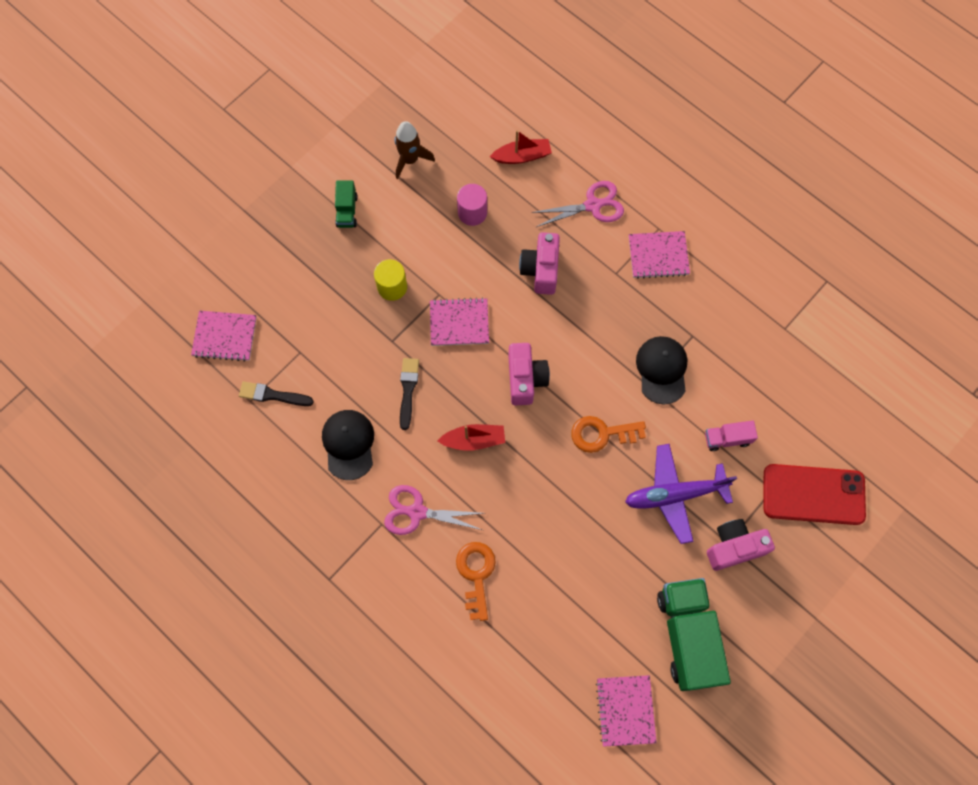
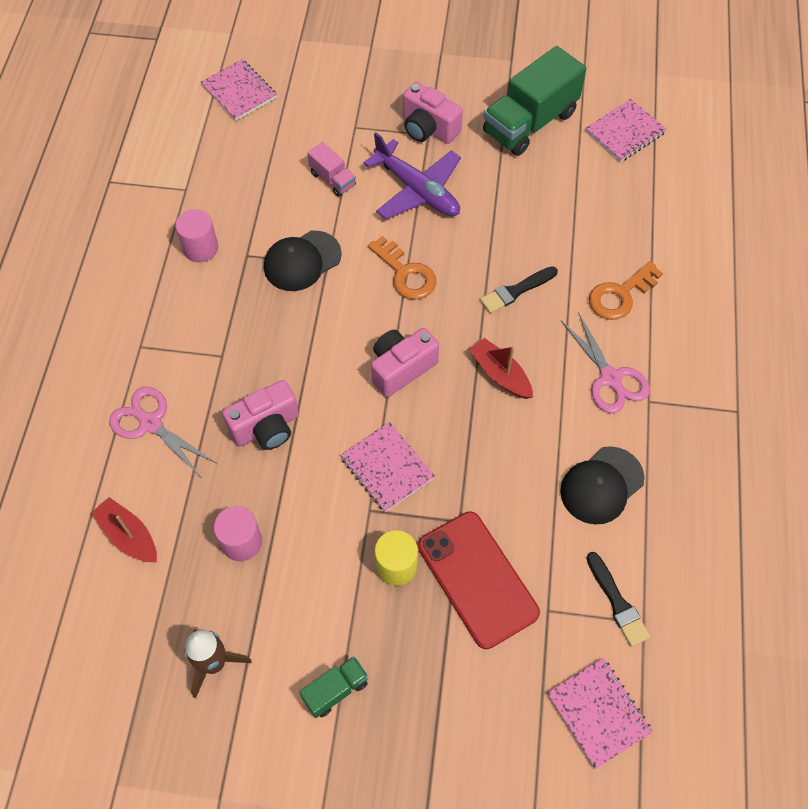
camera: 125 degrees left, 10 degrees down
black brush [400,358,419,430] -> black brush moved to [480,266,558,313]
pink notebook [629,231,690,279] -> pink notebook moved to [201,59,277,121]
red phone [764,464,866,525] -> red phone moved to [418,511,540,649]
none -> pink cylinder [175,209,218,263]

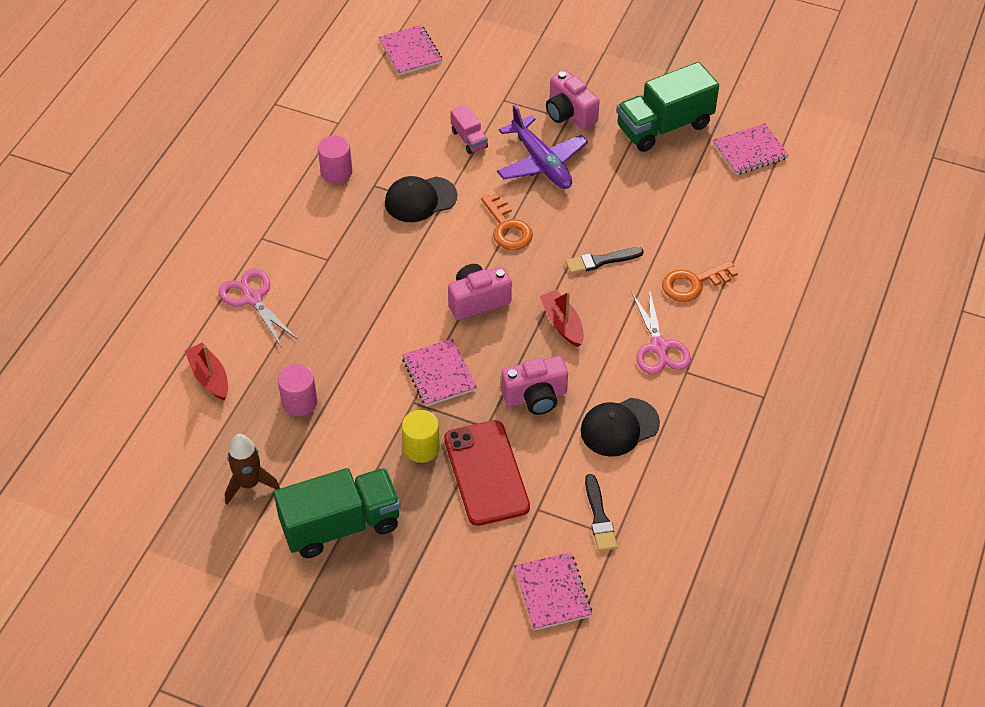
camera: 15 degrees right, 10 degrees down
pink camera [222,380,299,450] -> pink camera moved to [501,356,568,415]
green truck [299,656,368,718] -> green truck [274,468,401,558], size x2.09

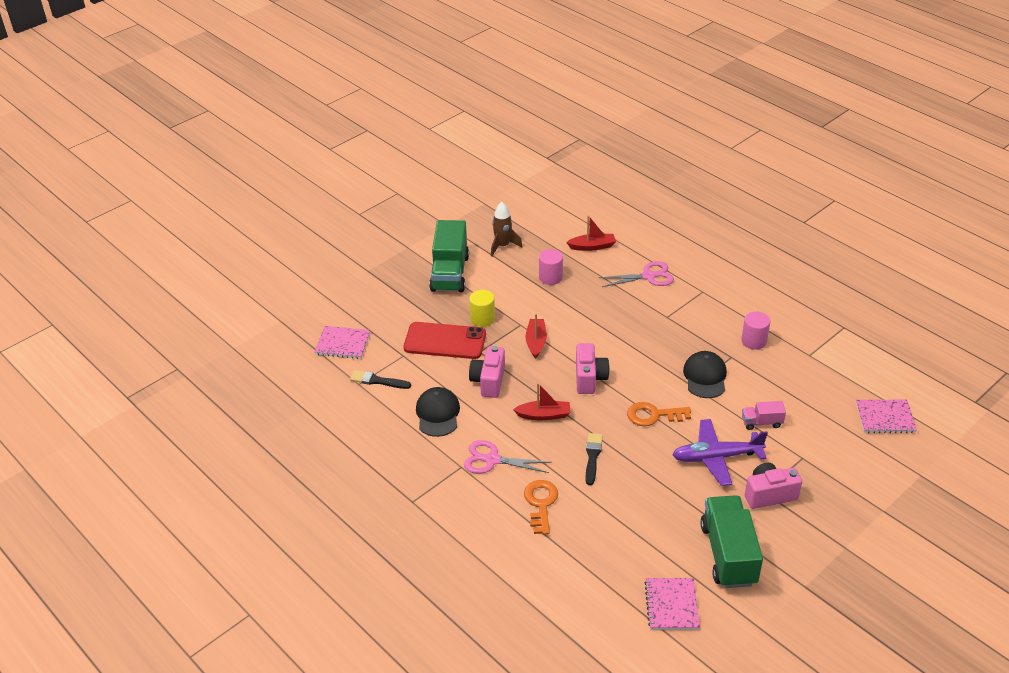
camera: 115 degrees right, 10 degrees down
pink notebook [402,338,477,407] -> red boat [526,314,547,359]

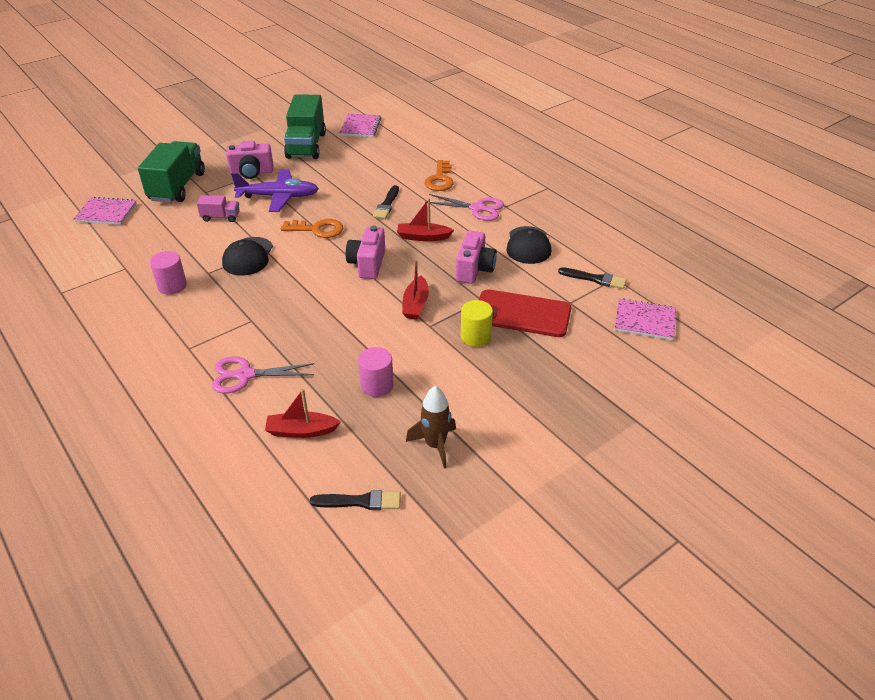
camera: 175 degrees left, 0 degrees up
green truck [429,220,469,292] -> green truck moved to [138,141,205,203]
none -> black brush [310,490,401,510]

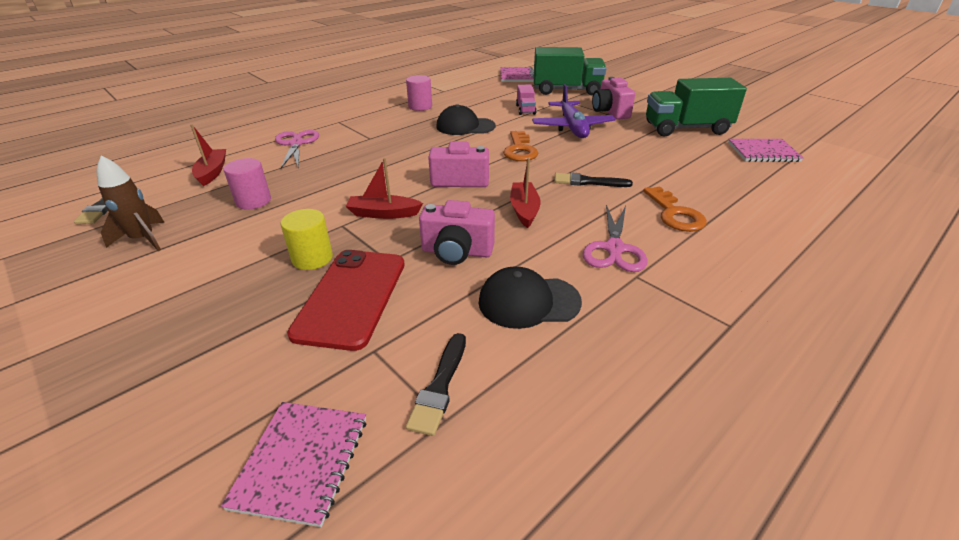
camera: 85 degrees right, 5 degrees down
orange key [425,160,454,191] -> orange key turned 105 degrees counterclockwise [643,186,707,232]

